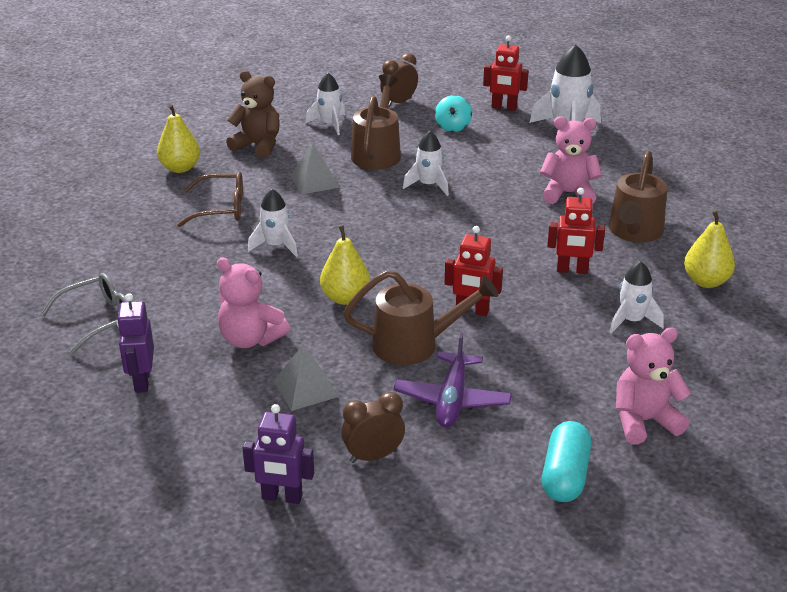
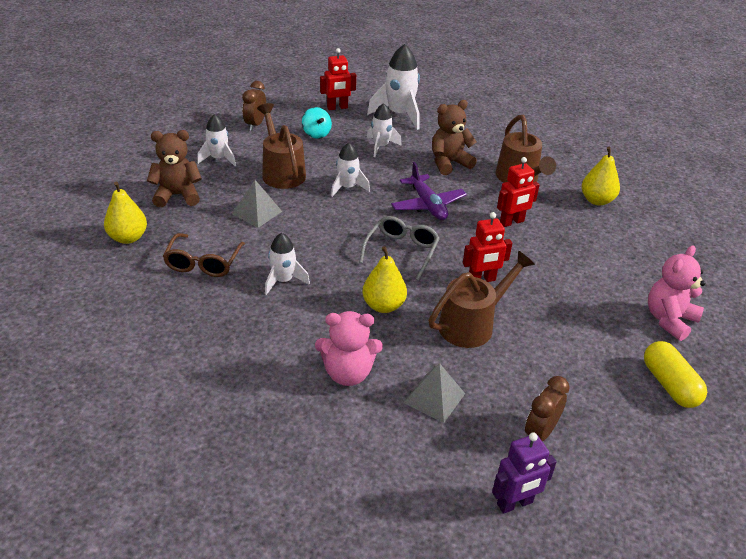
camera: 35 degrees left, 5 degrees up
grey glasses [41,273,128,355] -> grey glasses moved to [359,216,440,280]
purple robot [117,293,154,393] -> none
brown glasses [177,171,243,227] -> brown glasses turned 135 degrees clockwise [163,233,245,277]
purple plane [393,333,512,427] -> purple plane moved to [391,162,467,220]
pink teddy bear [540,116,602,204] -> brown teddy bear [432,100,477,175]
turquoise capsule [542,421,591,502] -> yellow capsule [644,341,707,408]
white rocket [609,261,664,334] -> white rocket moved to [367,103,402,157]

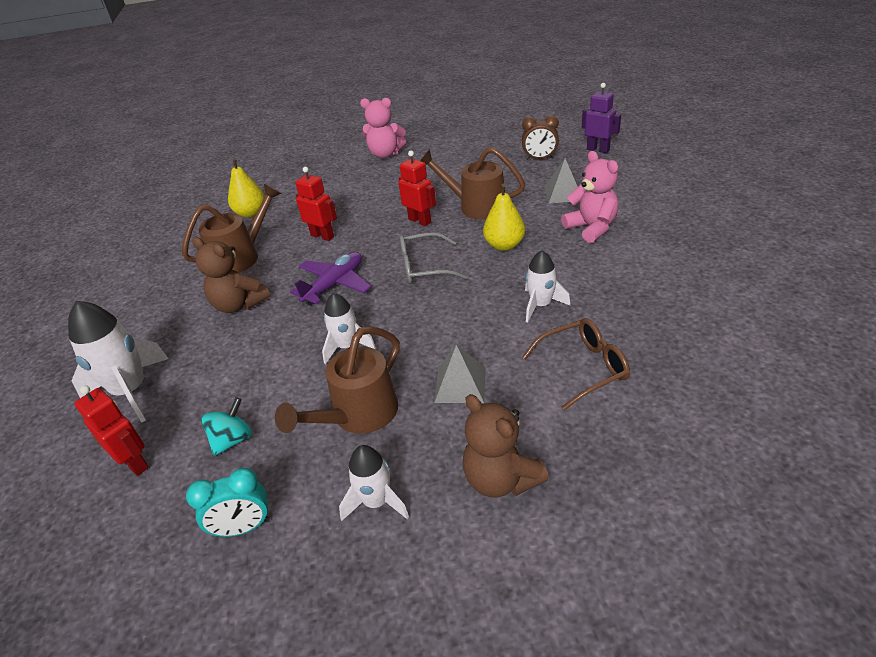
camera: 115 degrees left, 0 degrees up
yellow pear [104,181,147,244] -> none
brown clock [242,81,266,131] -> turquoise clock [186,468,270,537]
white rocket [367,103,402,157] -> none
yellow capsule [644,341,707,408] -> none

